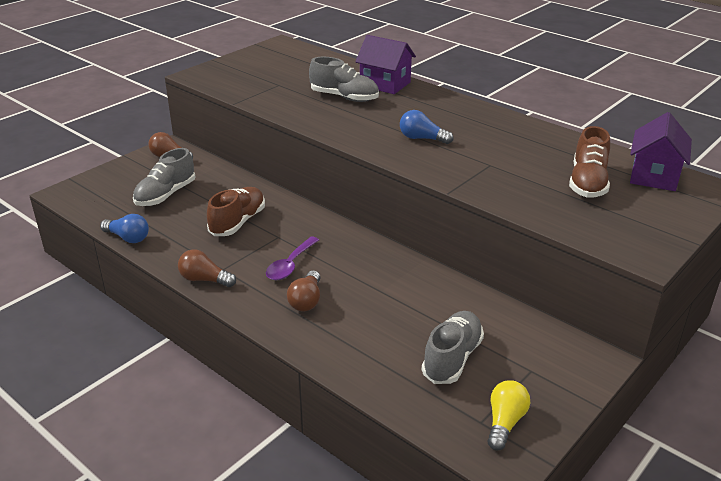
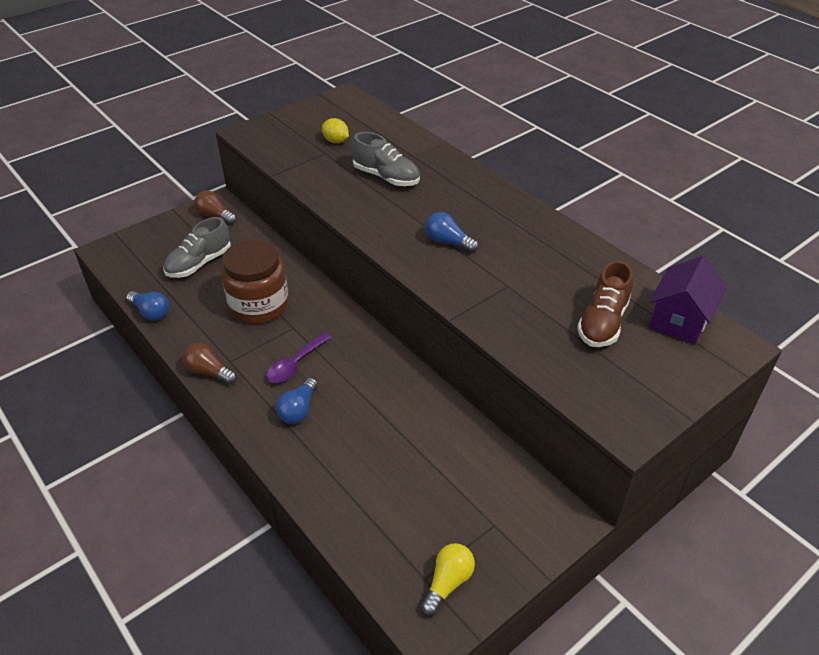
camera: 10 degrees right, 10 degrees up
brown shoe [207,187,265,236] -> brown jar [221,240,289,324]
brown light bulb [287,270,320,311] -> blue light bulb [276,378,318,424]
purple house [355,35,416,94] -> none
grey shoe [422,311,484,384] -> none
none -> yellow lemon [322,118,349,143]

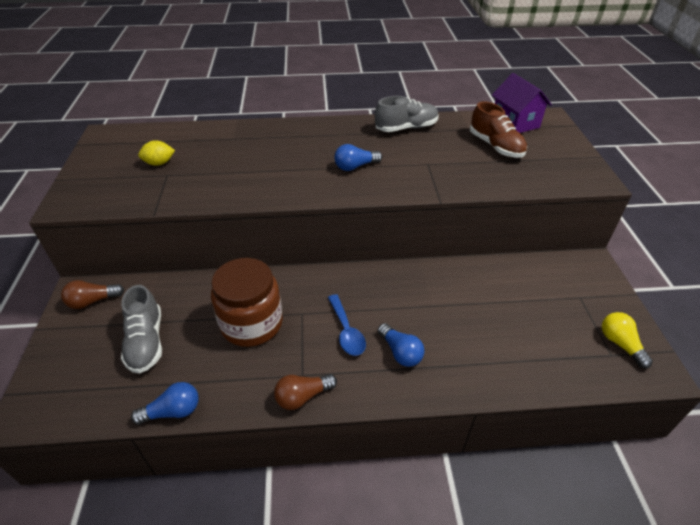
camera: 55 degrees left, 0 degrees up
purple spoon [266,333,332,383] -> blue spoon [328,294,366,356]
grey shoe [352,132,420,186] -> grey shoe moved to [375,96,439,132]

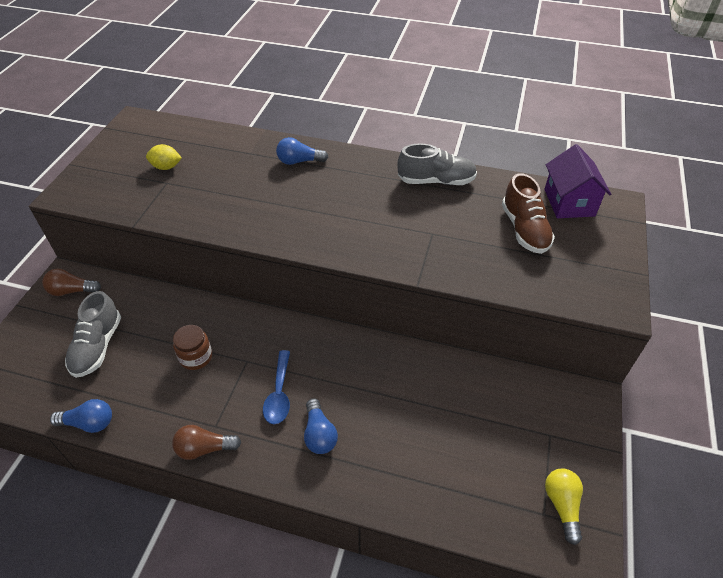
camera: 20 degrees right, 5 degrees up
brown jar [211,258,283,347] -> brown jar [173,325,212,370], size x0.52
blue light bulb [334,144,382,171] -> blue light bulb moved to [276,137,328,165]

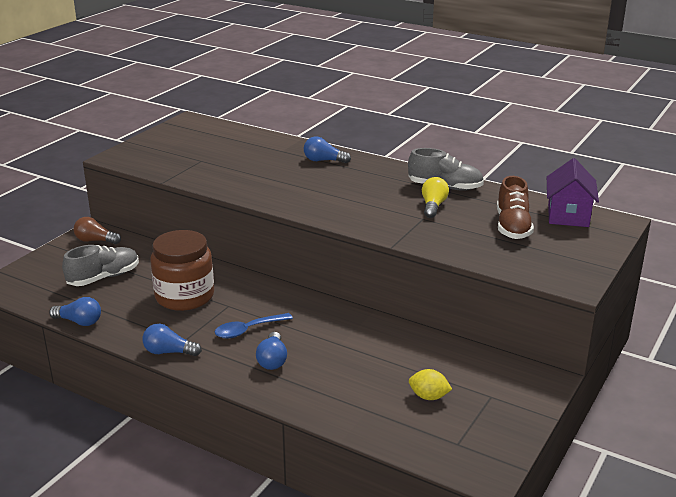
camera: 15 degrees right, 20 degrees down
grey shoe [65,291,121,378] -> grey shoe turned 150 degrees counterclockwise [62,245,139,286]
yellow lemon [146,144,182,170] -> yellow lemon moved to [409,369,452,400]
brown light bulb [172,425,241,460] -> blue light bulb [142,324,202,356]
brown jar [173,325,212,370] -> brown jar [150,230,214,311], size x1.91
blue spoon [263,350,290,424] -> blue spoon turned 45 degrees clockwise [215,313,293,338]
yellow light bulb [545,468,583,545] -> yellow light bulb moved to [422,177,449,218]

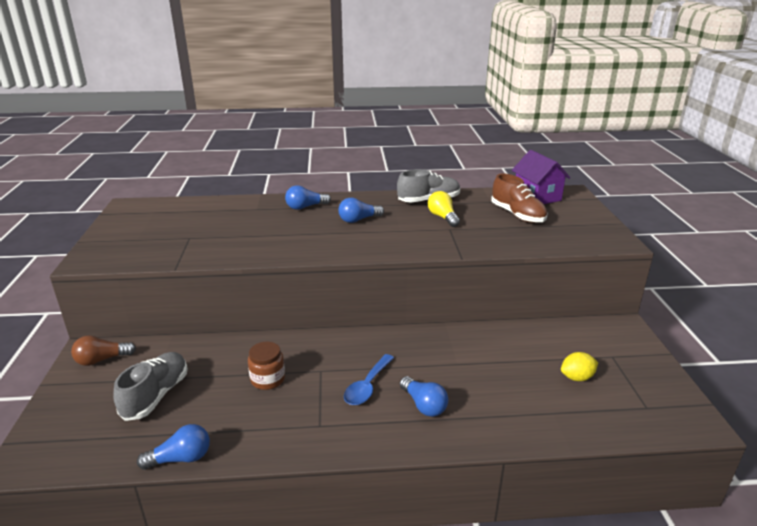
camera: 35 degrees left, 0 degrees up
blue light bulb [142,324,202,356] -> blue light bulb moved to [338,198,384,223]
brown jar [150,230,214,311] -> brown jar [248,342,285,390], size x0.52

